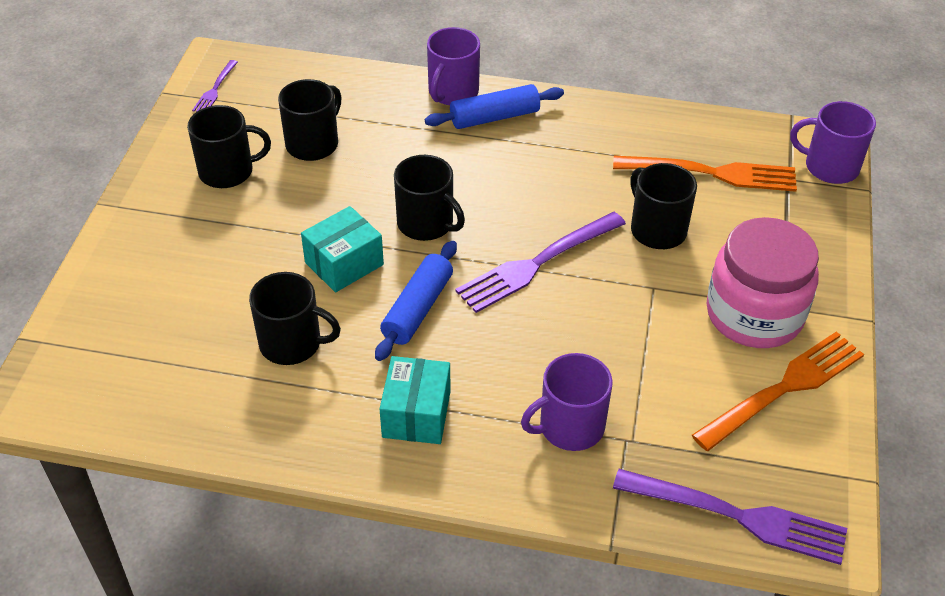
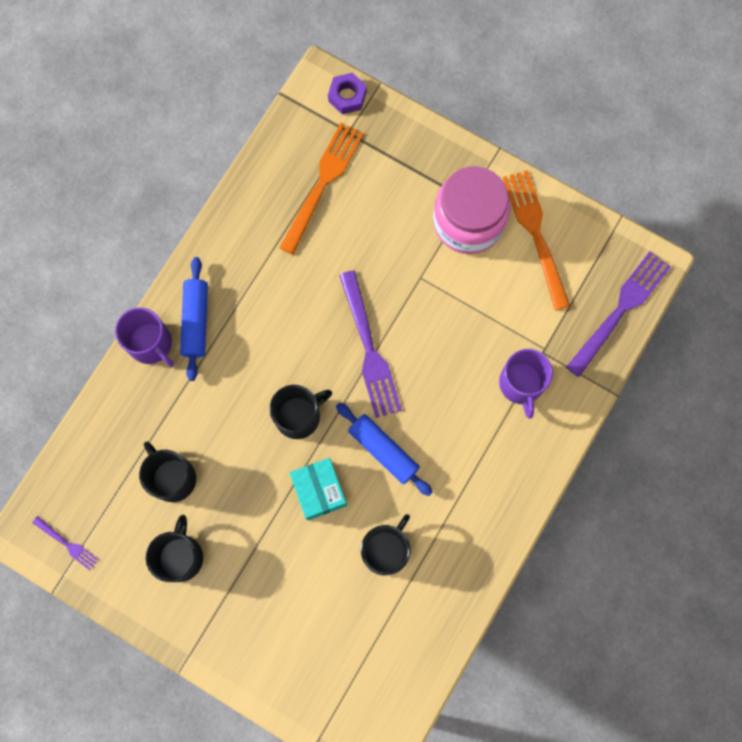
camera: 70 degrees left, 30 degrees up
turquoise box [380,356,450,444] -> none
black mug [630,163,697,249] -> none
purple mug [790,101,876,184] -> purple nut [328,73,367,114]

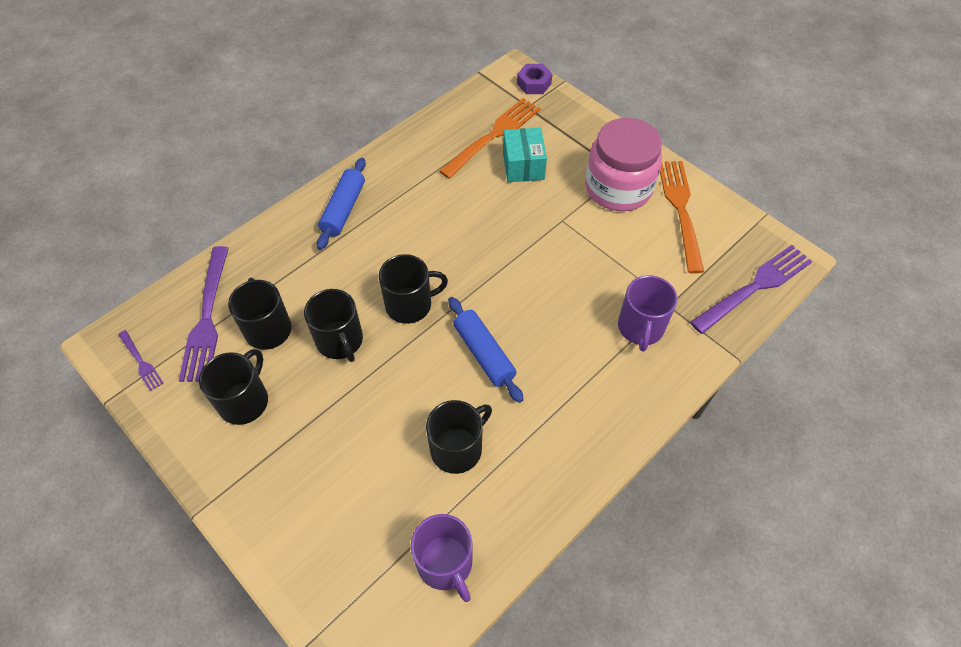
camera: 15 degrees right, 20 degrees down
purple mug [115,308,174,367] -> purple mug moved to [411,514,472,602]
turquoise box [290,458,347,520] -> turquoise box moved to [503,128,547,182]
purple fork [339,270,402,418] -> purple fork moved to [179,246,229,382]
none -> black mug [304,289,363,362]

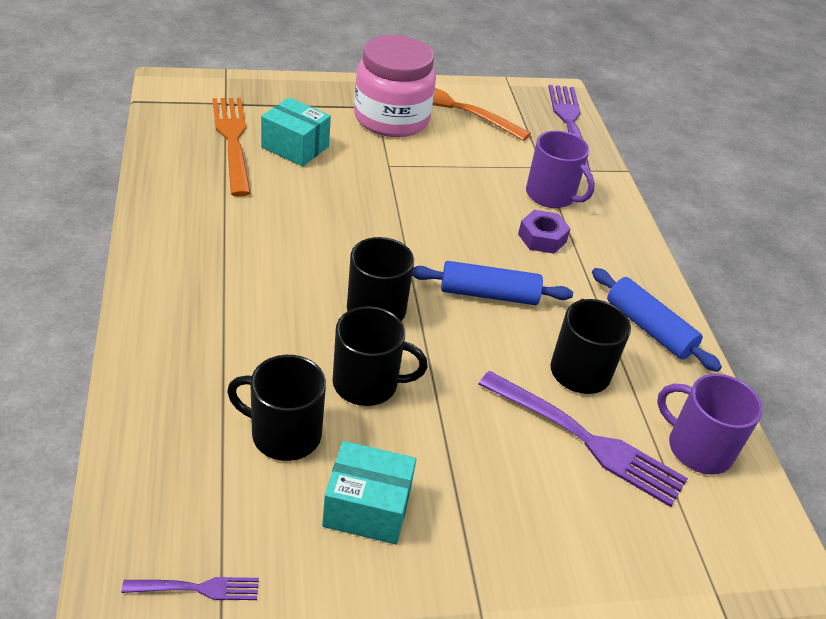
camera: 60 degrees left, 15 degrees down
purple fork [179,246,229,382] -> purple fork moved to [478,371,688,507]
black mug [199,349,268,425] -> turquoise box [322,441,416,544]
blue rolling pin [317,158,366,250] -> blue rolling pin moved to [592,268,722,372]
purple mug [411,514,472,602] -> purple mug turned 150 degrees counterclockwise [657,374,763,475]
purple nut [517,64,552,94] -> purple nut moved to [518,210,571,254]

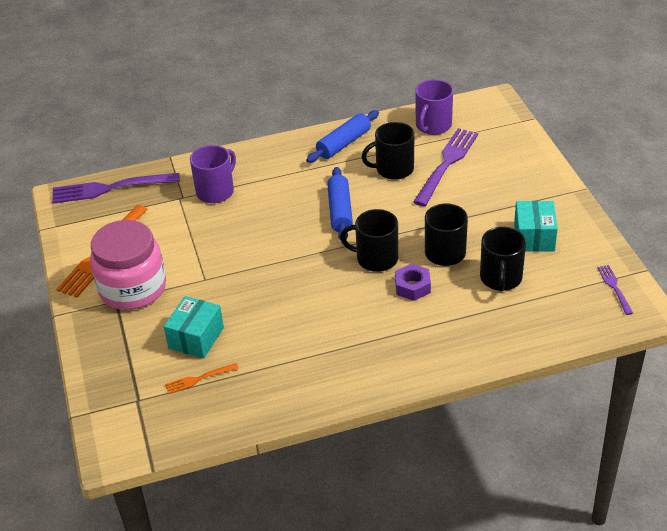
camera: 90 degrees left, 0 degrees up
orange fork [212,98,251,196] -> orange fork [165,363,239,394], size x0.49
purple nut [518,210,571,254] -> purple nut moved to [395,264,431,301]

